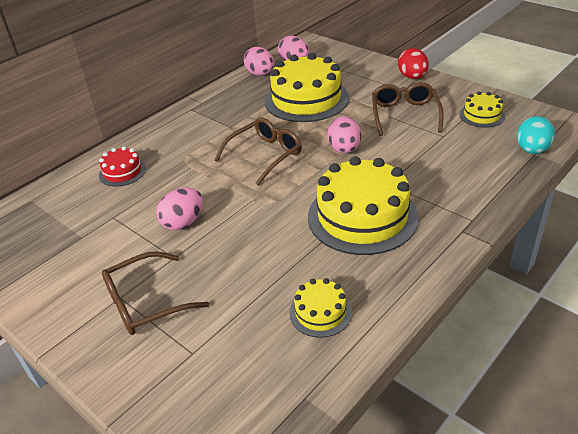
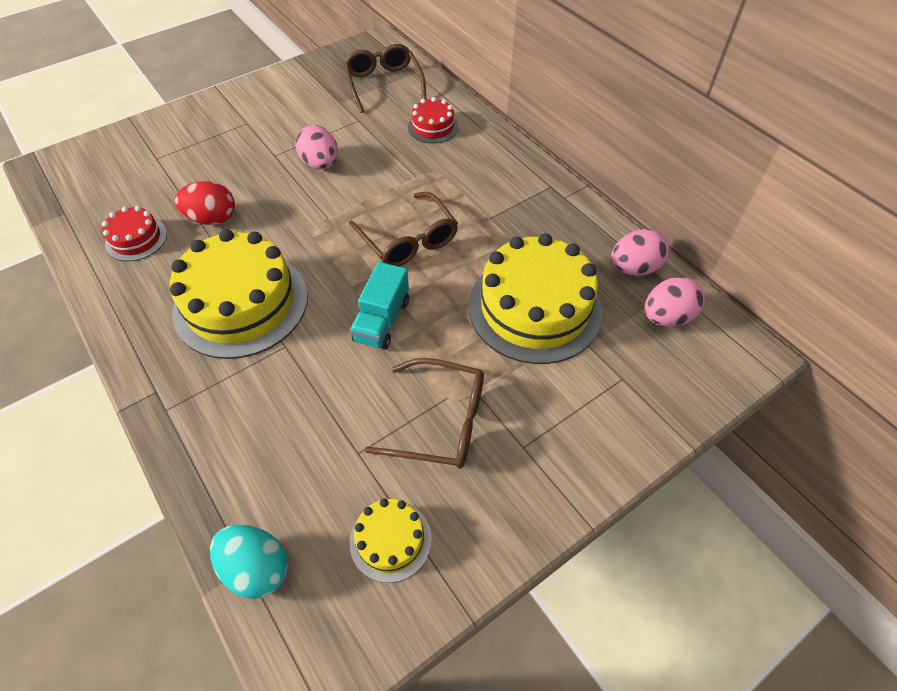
camera: 100 degrees right, 15 degrees up
brown glasses [102,251,209,335] -> brown glasses moved to [344,44,427,113]
yellow cake [289,278,352,338] -> red cake [102,206,167,261]
pink egg [327,117,361,153] -> turquoise truck [350,262,409,350]
red egg [398,48,429,79] -> red egg moved to [175,181,235,225]

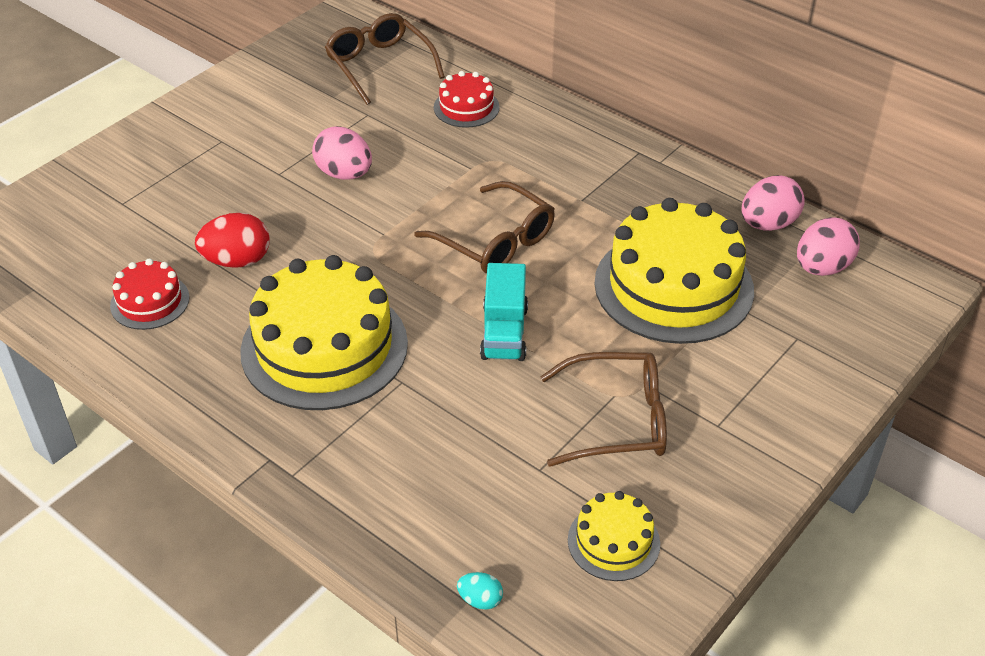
camera: 15 degrees left, 10 degrees down
turquoise egg [210,525,288,599] -> turquoise egg [457,572,503,610], size x0.51

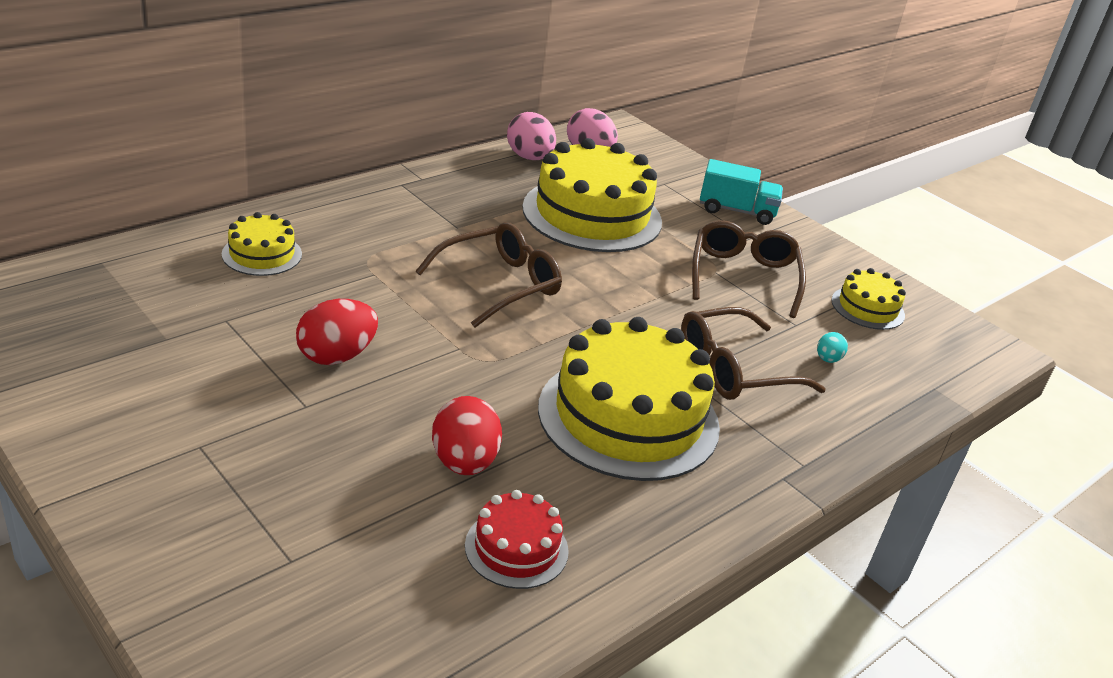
camera: 85 degrees left, 10 degrees down
pink egg [312,126,372,180] -> red egg [296,299,378,365]
brown glasses [325,13,445,105] -> brown glasses moved to [681,307,826,400]
red cake [434,71,500,128] -> yellow cake [222,212,302,276]
turquoise egg [457,572,503,610] -> turquoise egg moved to [817,332,848,363]
turquoise truck [480,263,528,361] -> turquoise truck moved to [700,159,783,225]

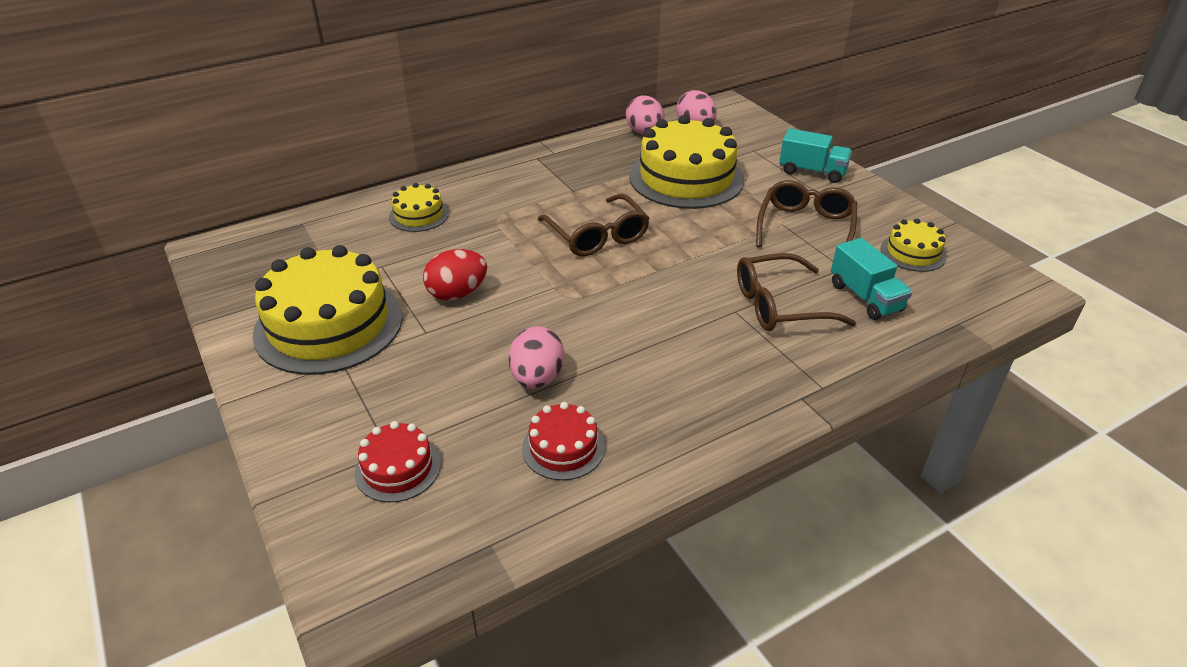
camera: 15 degrees right, 5 degrees up
brown glasses [416,222,562,328] -> brown glasses turned 90 degrees clockwise [538,194,650,256]
red egg [432,396,502,475] -> pink egg [509,326,564,389]
yellow cake [538,317,720,481] -> yellow cake moved to [252,245,403,375]
turquoise egg [817,332,848,363] -> turquoise truck [831,238,912,320]
none -> red cake [355,421,441,502]

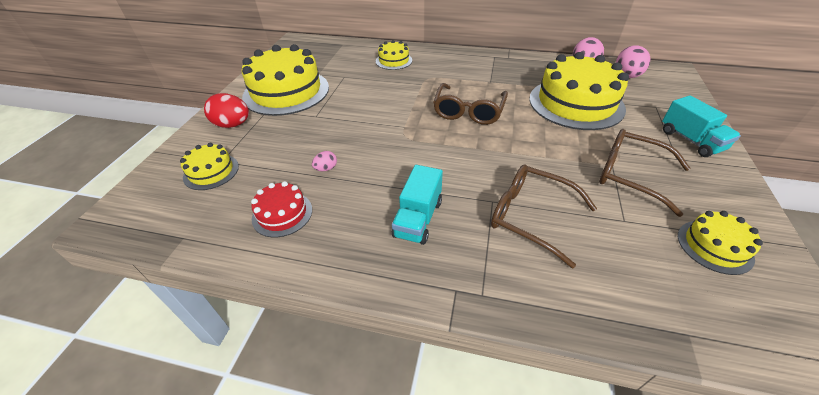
camera: 45 degrees right, 5 degrees up
red cake [355,421,441,502] -> yellow cake [180,143,239,190]
red egg [423,249,487,301] -> red egg moved to [204,93,249,128]
pink egg [509,326,564,389] -> pink egg [312,151,337,171], size x0.51
brown glasses [756,180,857,247] -> brown glasses turned 120 degrees counterclockwise [599,129,690,217]
turquoise truck [831,238,912,320] -> turquoise truck moved to [392,165,443,245]

